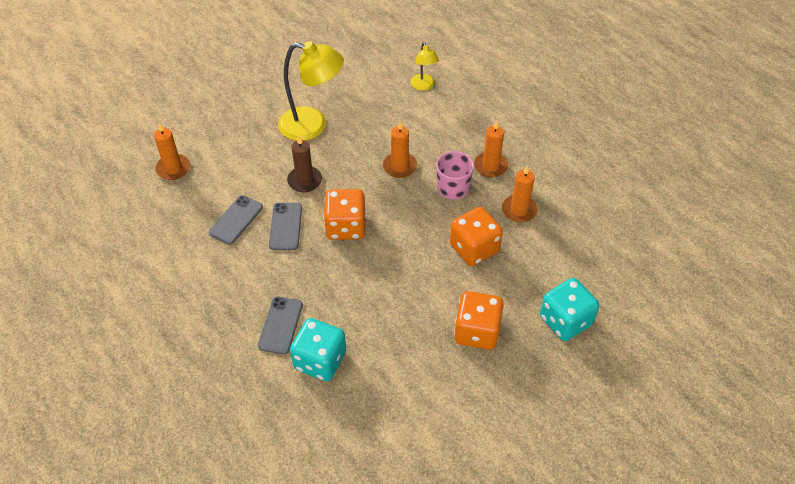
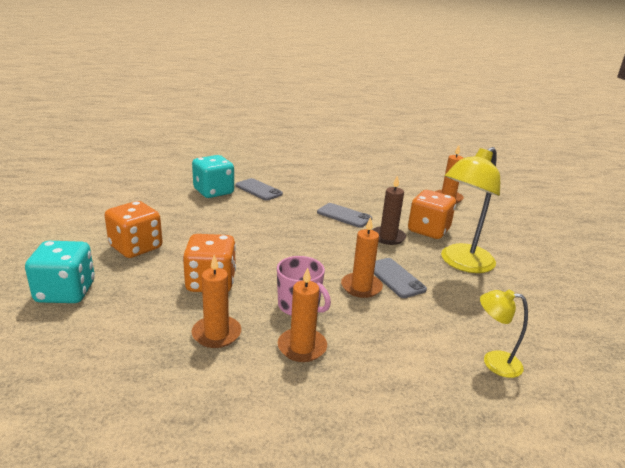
camera: 120 degrees right, 25 degrees down
grey phone [209,195,263,245] -> grey phone moved to [374,258,427,298]
orange dice [323,189,366,240] -> orange dice moved to [408,190,456,239]

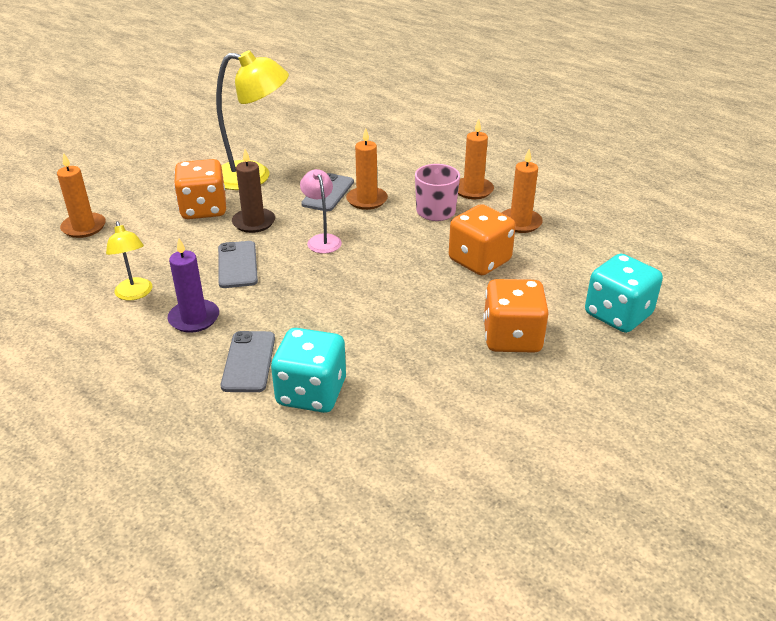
camera: 130 degrees left, 10 degrees up
yellow lamp [480,290,528,378] -> yellow lamp moved to [106,221,152,300]
none -> purple candle [168,238,219,333]
none -> pink lamp [300,169,342,254]

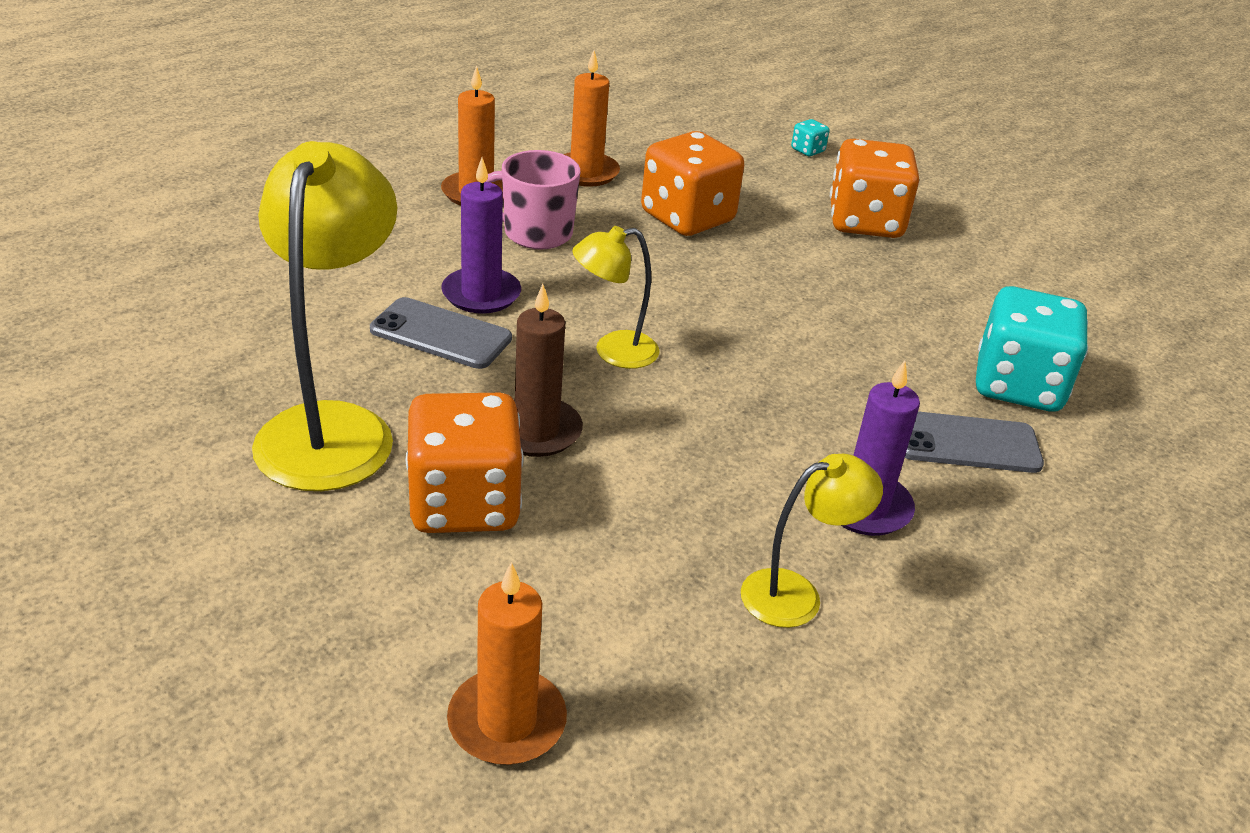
camera: 90 degrees left, 0 degrees up
grey phone [218,241,258,288] -> none
pink lamp [300,169,342,254] -> yellow lamp [572,226,660,369]
orange candle [346,128,388,210] -> purple candle [441,158,521,314]
turquoise dice [585,253,663,333] -> turquoise dice [791,119,829,156], size x0.41

